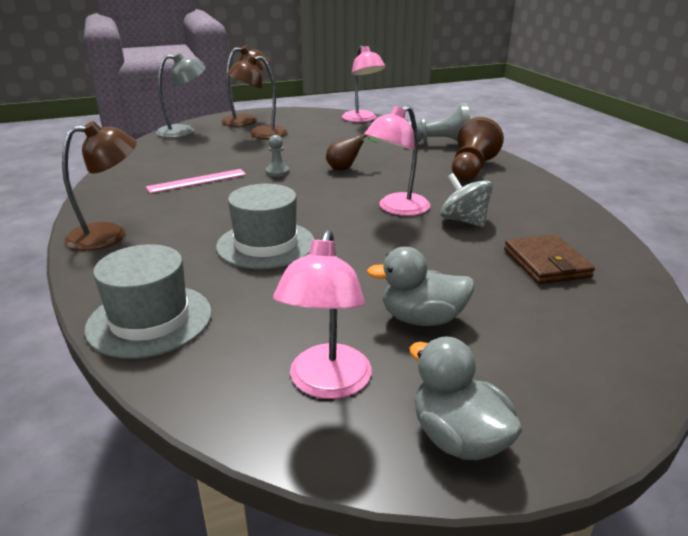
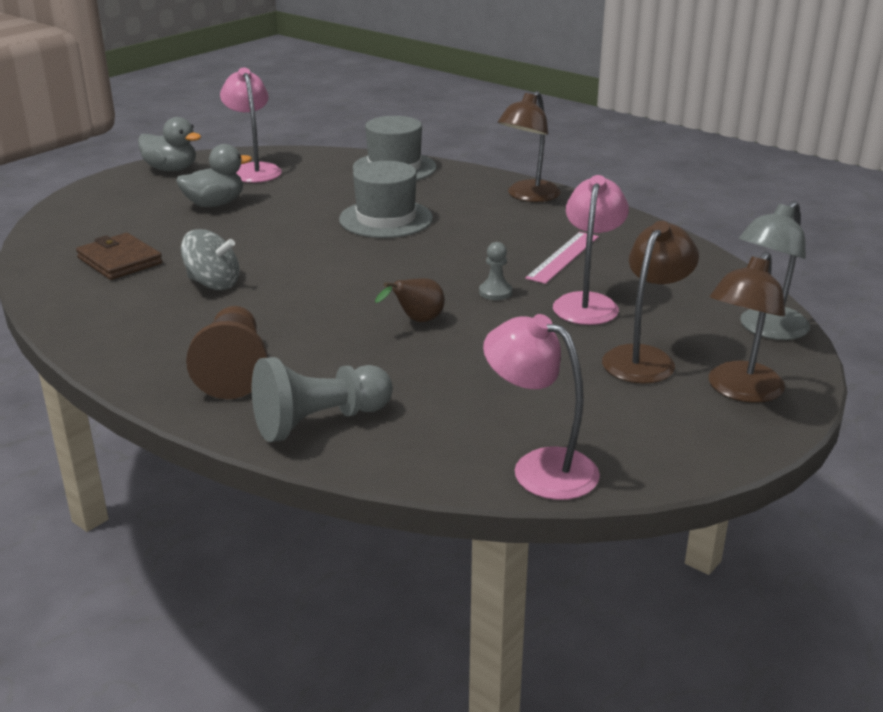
camera: 150 degrees right, 0 degrees up
pink lamp [364,105,430,216] -> pink lamp moved to [553,175,629,325]

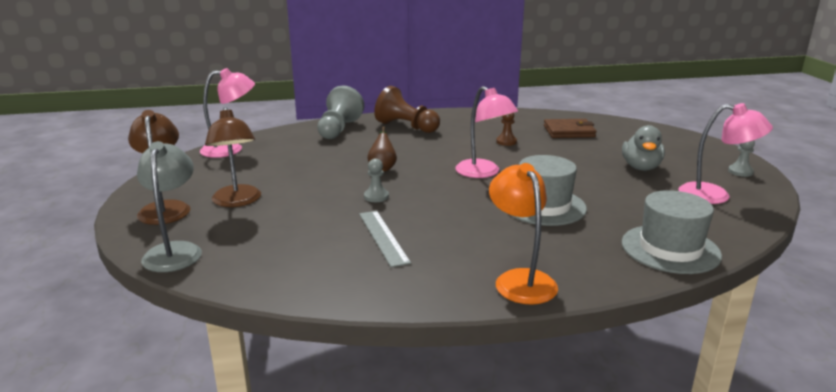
camera: 130 degrees right, 5 degrees down
grey duck [138,117,201,171] -> grey pawn [728,140,755,177]
grey spinning top [181,229,240,290] -> brown pawn [496,113,517,146]
brown lamp [498,91,561,202] -> orange lamp [489,163,558,305]
pink ruler [525,232,599,284] -> grey ruler [359,211,411,267]
pink lamp [553,175,629,325] -> pink lamp moved to [456,86,518,178]

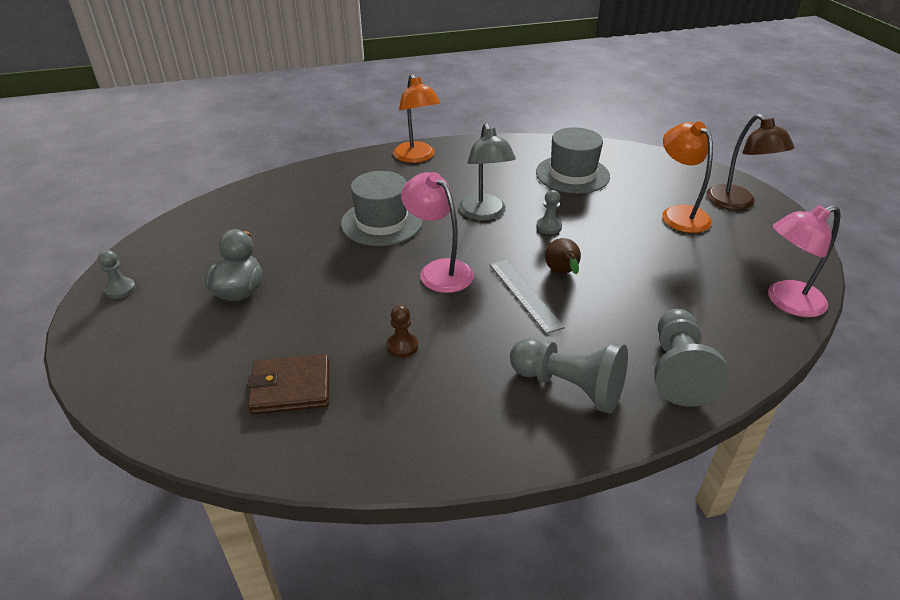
camera: 175 degrees right, 15 degrees up
grey lamp [137,141,202,272] -> grey lamp moved to [459,123,516,221]
brown lamp [205,107,261,207] -> orange lamp [662,121,713,233]
grey ruler [359,211,411,267] -> grey ruler moved to [489,260,565,334]
brown pawn [374,86,440,133] -> grey pawn [510,338,628,414]
grey hat [622,190,722,274] -> grey hat moved to [536,127,610,194]
pink lamp [678,103,773,204] -> none

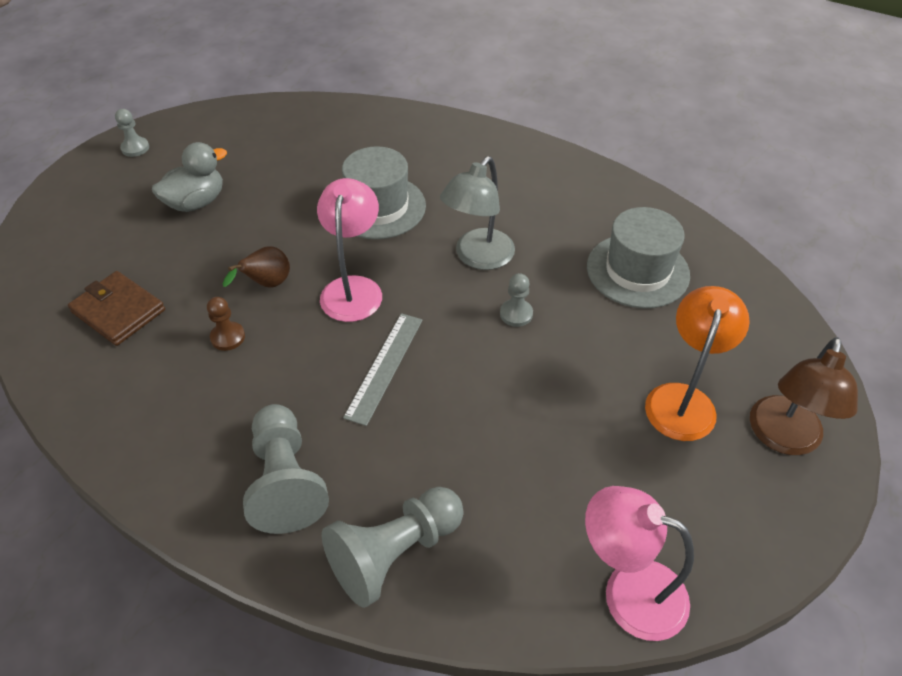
camera: 45 degrees right, 10 degrees up
orange lamp [393,74,441,163] -> none
brown pear [545,238,581,274] -> brown pear moved to [223,246,290,288]

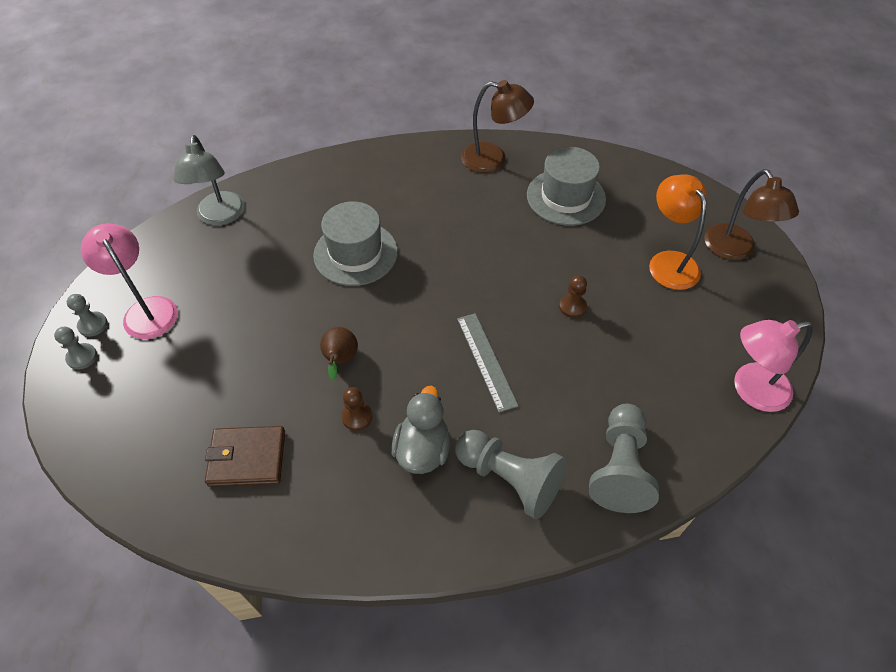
camera: 40 degrees left, 5 degrees up
grey duck [152,142,227,212] -> grey duck moved to [391,386,451,474]
pink lamp [317,178,382,322] -> pink lamp moved to [81,224,178,339]
grey lamp [440,156,515,270] -> grey lamp moved to [173,135,245,226]
grey pawn [500,273,533,327] -> grey pawn moved to [54,327,97,370]
none -> brown lamp [461,80,534,173]
none -> brown pawn [559,275,587,318]

